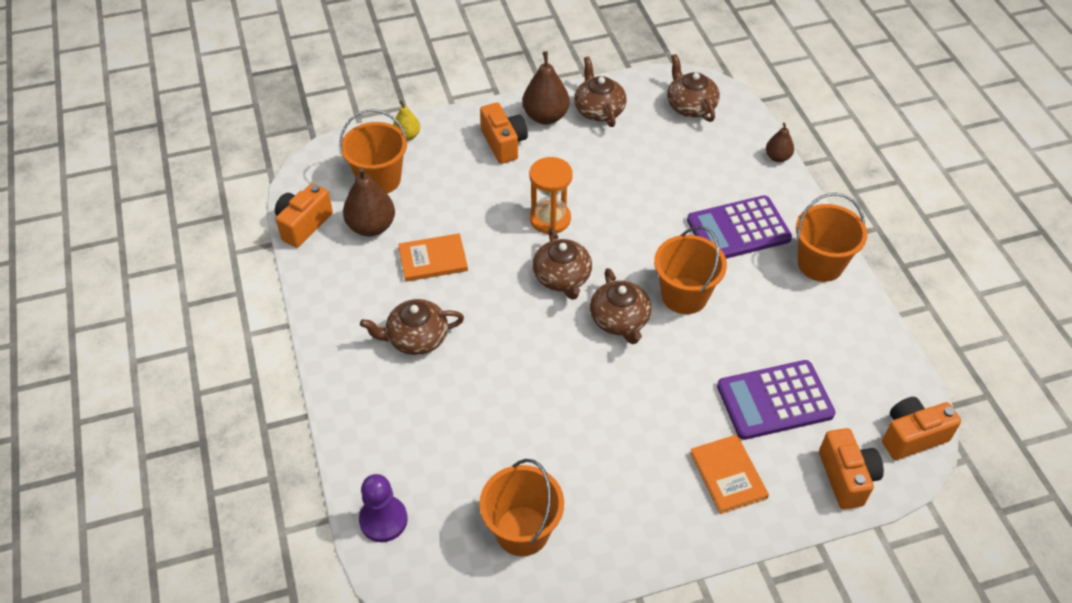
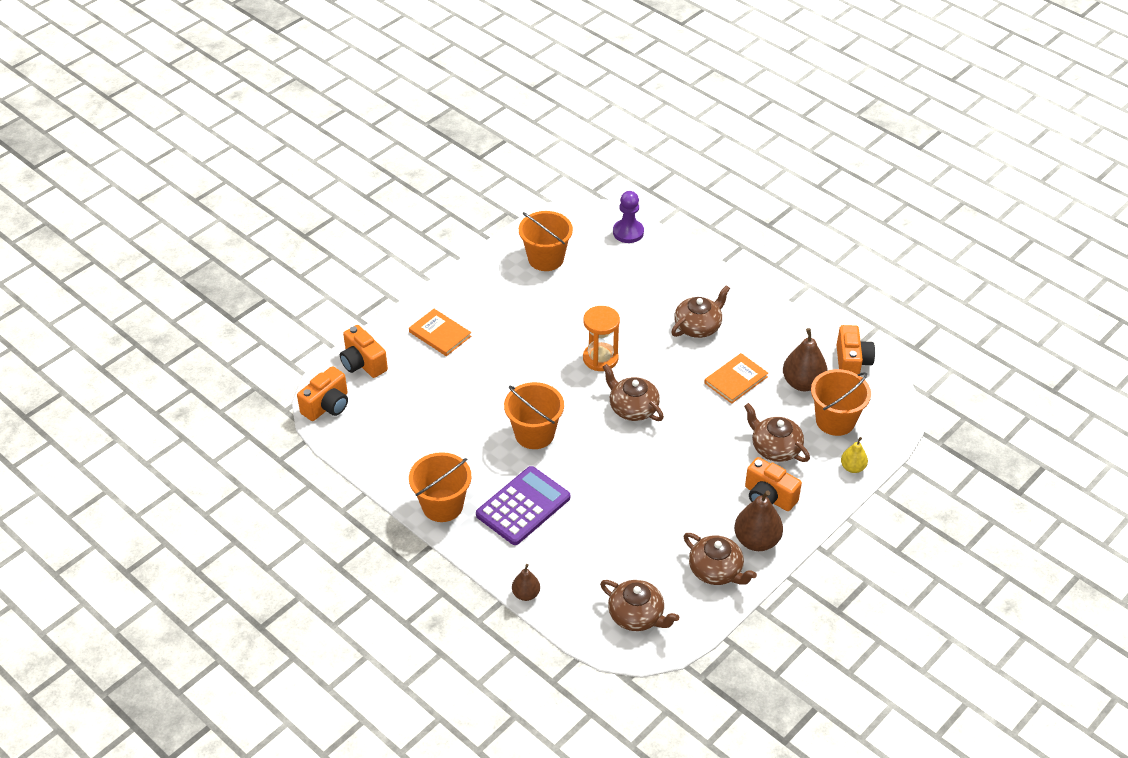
camera: 150 degrees right, 5 degrees down
orange hourglass [529,157,573,234] -> orange hourglass moved to [583,306,620,371]
brown teapot [590,268,651,344] -> brown teapot moved to [744,403,810,462]
purple calculator [717,360,835,440] -> none

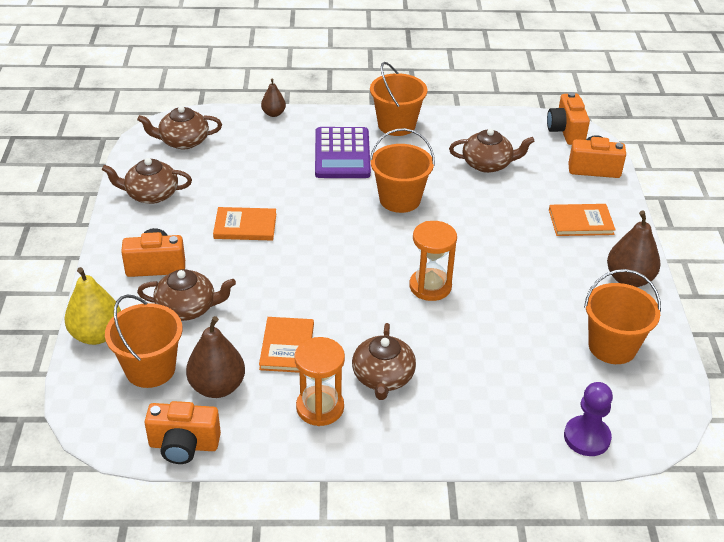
camera: 135 degrees right, 5 degrees down
brown teapot [603,364,664,421] -> brown teapot moved to [449,129,535,173]
brown pear [734,490,783,551] -> brown pear moved to [607,211,661,287]
orange camera [837,325,875,374] -> orange camera turned 45 degrees counterclockwise [144,401,221,464]
yellow pear [841,437,868,473] -> yellow pear [64,267,121,345], size x1.74
none -> orange book [213,207,276,240]
none -> orange hourglass [294,337,345,426]

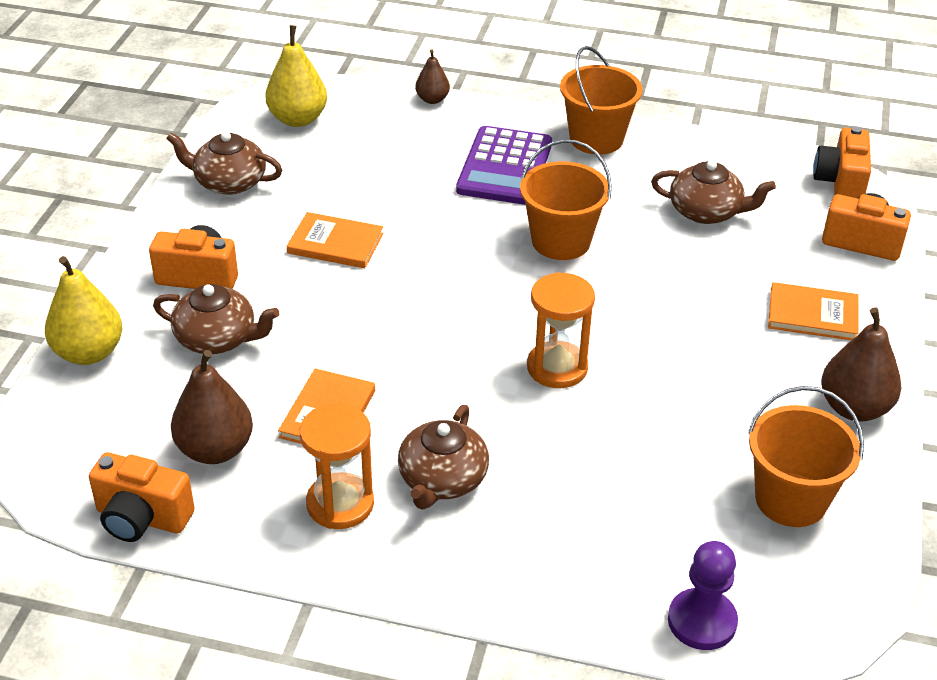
camera: 15 degrees right, 0 degrees up
orange bucket [105,295,183,388] -> none
brown teapot [137,106,222,149] -> yellow pear [265,25,327,127]

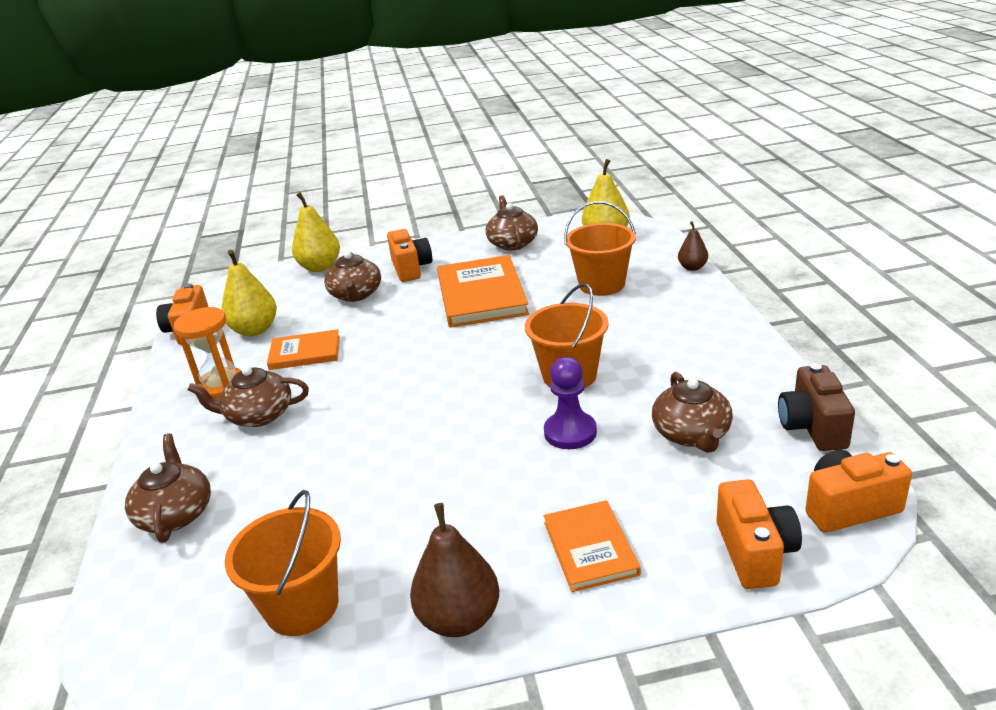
camera: 70 degrees right, 10 degrees down
brown pear [171,350,253,464] -> yellow pear [221,250,277,336]
orange book [287,212,384,268] -> orange book [437,255,529,328], size x1.74
purple calculator [456,126,552,205] -> none
orange hourglass [527,272,595,388] -> none
orange bucket [560,46,643,155] -> orange bucket moved to [564,201,636,296]
purple pawn [668,541,738,650] -> purple pawn moved to [544,357,597,449]
none -> brown teapot [125,433,211,543]
none -> brown camera [778,363,855,451]

